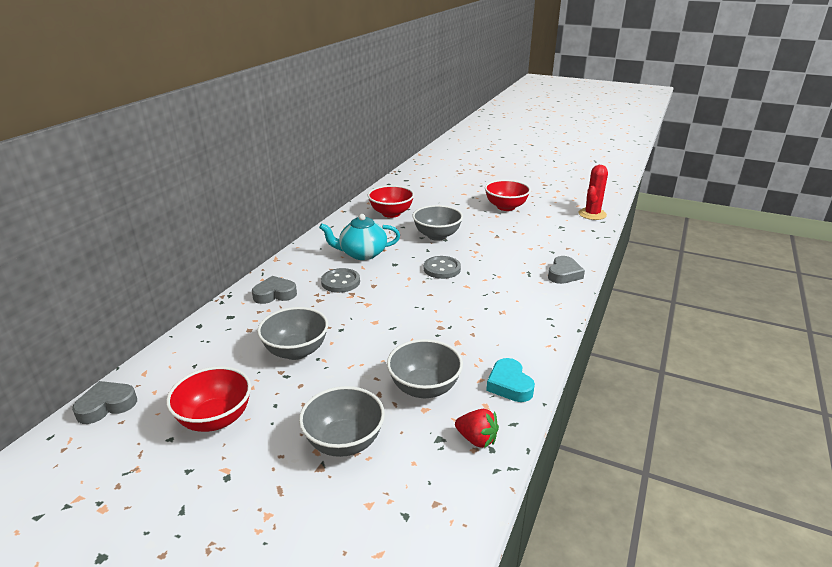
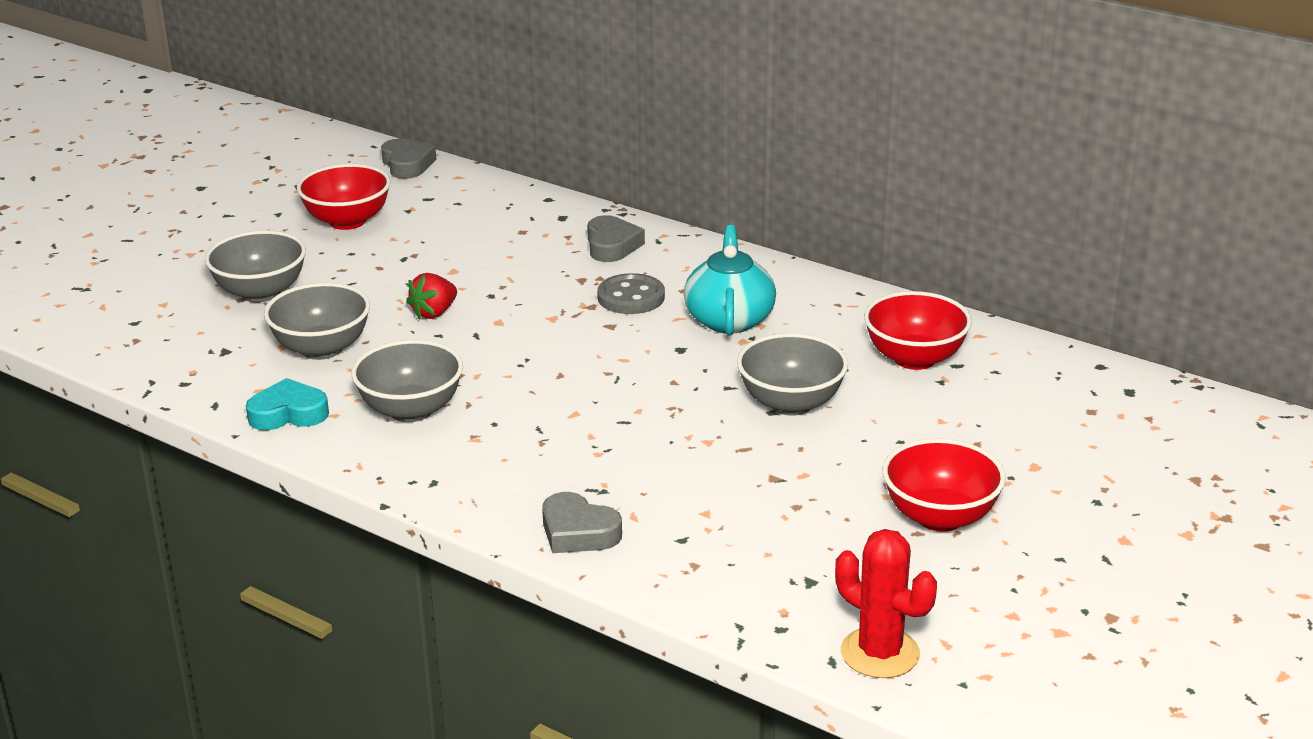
camera: 100 degrees right, 0 degrees up
grey bowl [257,307,328,360] -> grey bowl moved to [351,340,463,422]
grey button [424,256,461,279] -> none
red strawberry [455,409,499,448] -> red strawberry moved to [406,273,457,319]

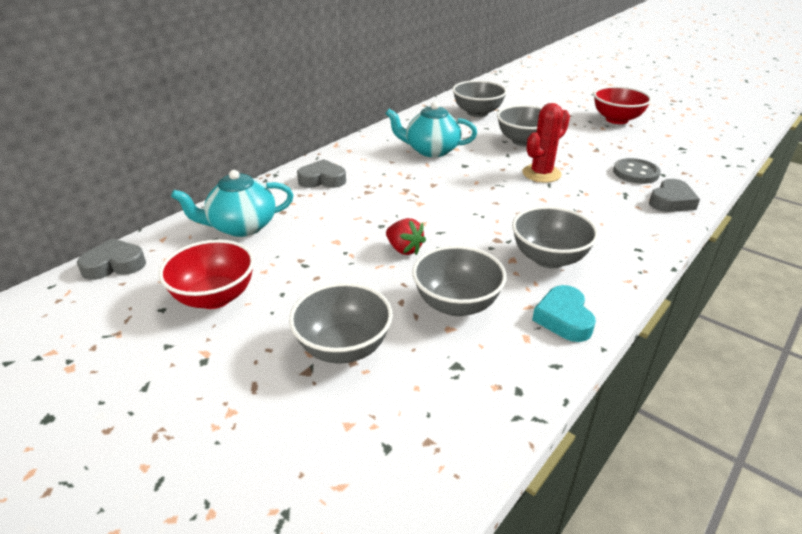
camera: 85 degrees left, 5 degrees up
grey button [597,273,665,314] -> grey button moved to [613,158,661,184]
red cactus [835,529,937,678] -> red cactus moved to [522,103,570,183]
red bowl [864,291,972,370] -> grey bowl [452,80,507,117]
none -> turquoise teapot [171,170,293,237]

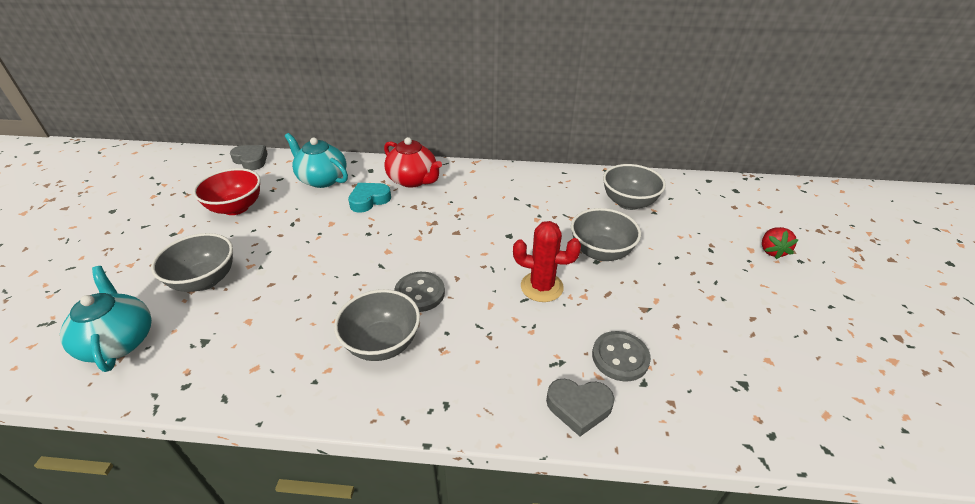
camera: 55 degrees right, 5 degrees up
grey heart [297,159,346,188] -> red teapot [384,137,442,188]
turquoise teapot [385,102,477,157] -> turquoise teapot moved to [60,266,152,372]
red strawberry [386,218,426,255] -> red strawberry moved to [762,227,799,259]
grey bowl [412,246,507,316] -> none
turquoise heart [532,285,596,342] -> turquoise heart moved to [348,183,391,213]
red bowl [594,86,652,124] -> none
none -> grey button [394,272,445,312]

